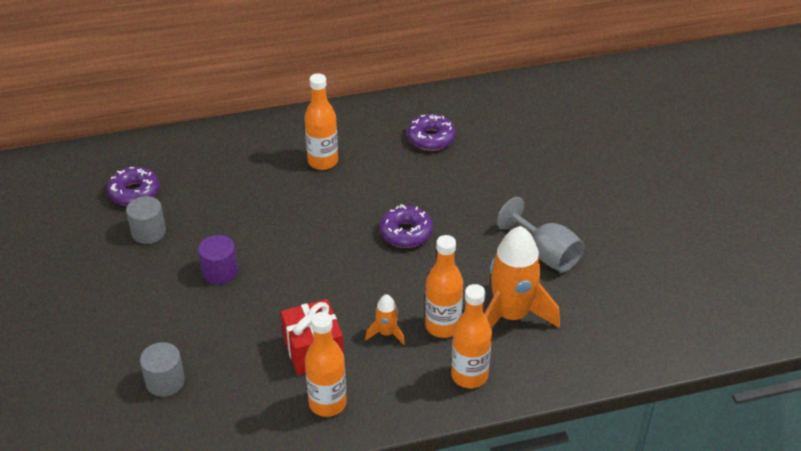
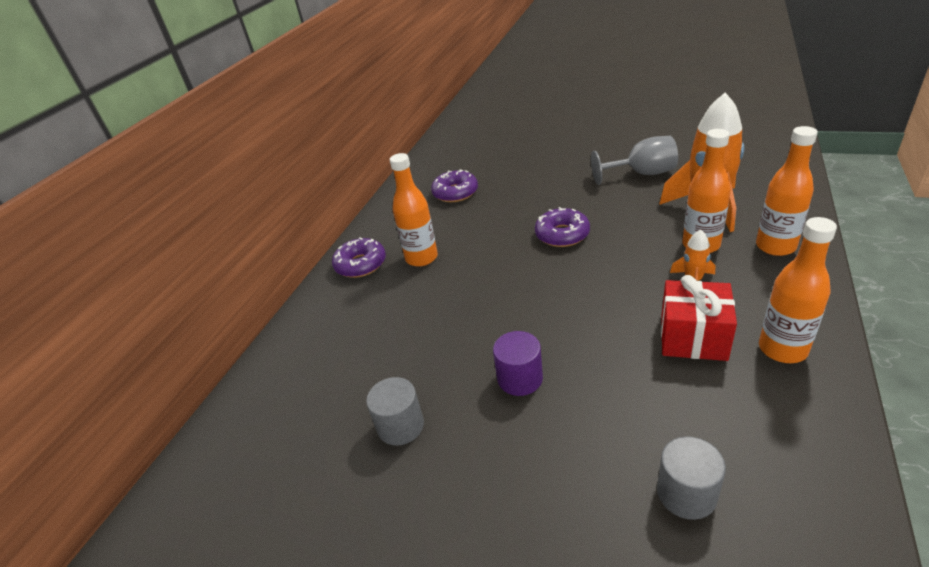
camera: 50 degrees left, 5 degrees down
purple donut [107,167,160,206] -> purple donut moved to [332,237,386,278]

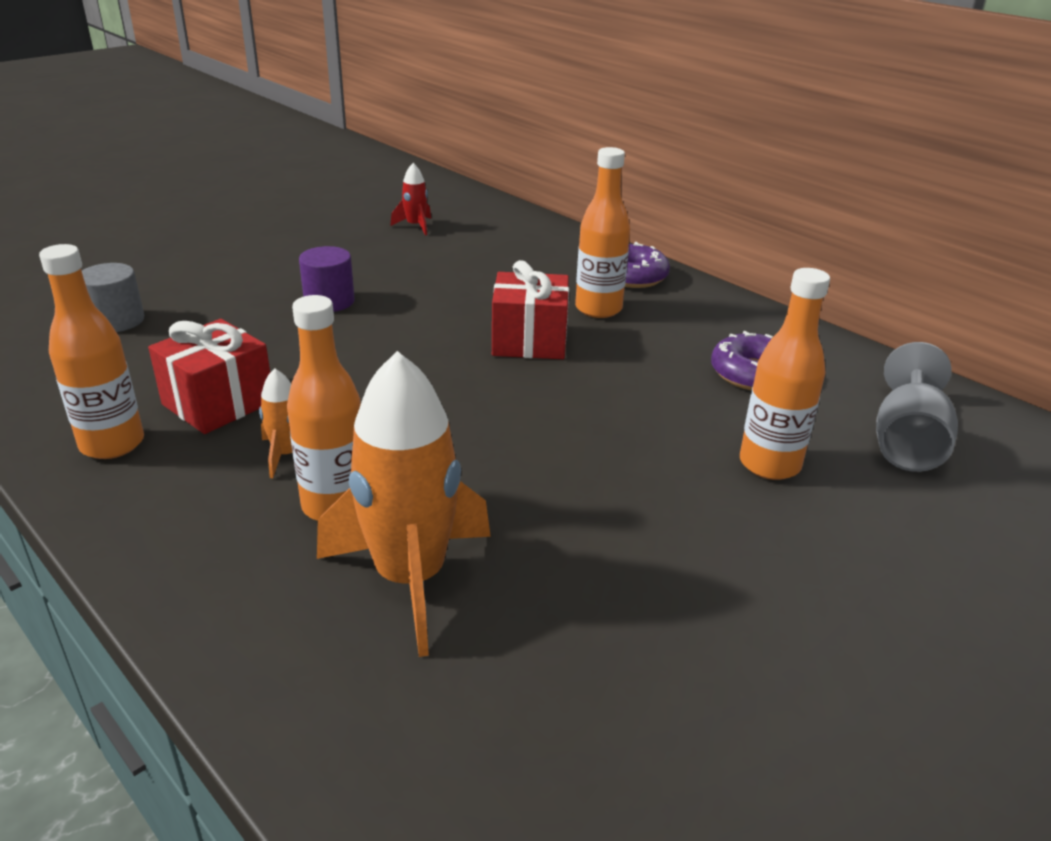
camera: 110 degrees right, 5 degrees down
grey cylinder [366,377,424,446] -> none
purple donut [535,207,590,247] -> none
grey goblet [591,136,678,185] -> grey goblet moved to [876,342,958,472]
orange bottle [756,126,818,256] -> orange bottle moved to [740,268,830,480]
none -> red rocket [390,163,431,236]
none -> red gift [492,260,569,359]

